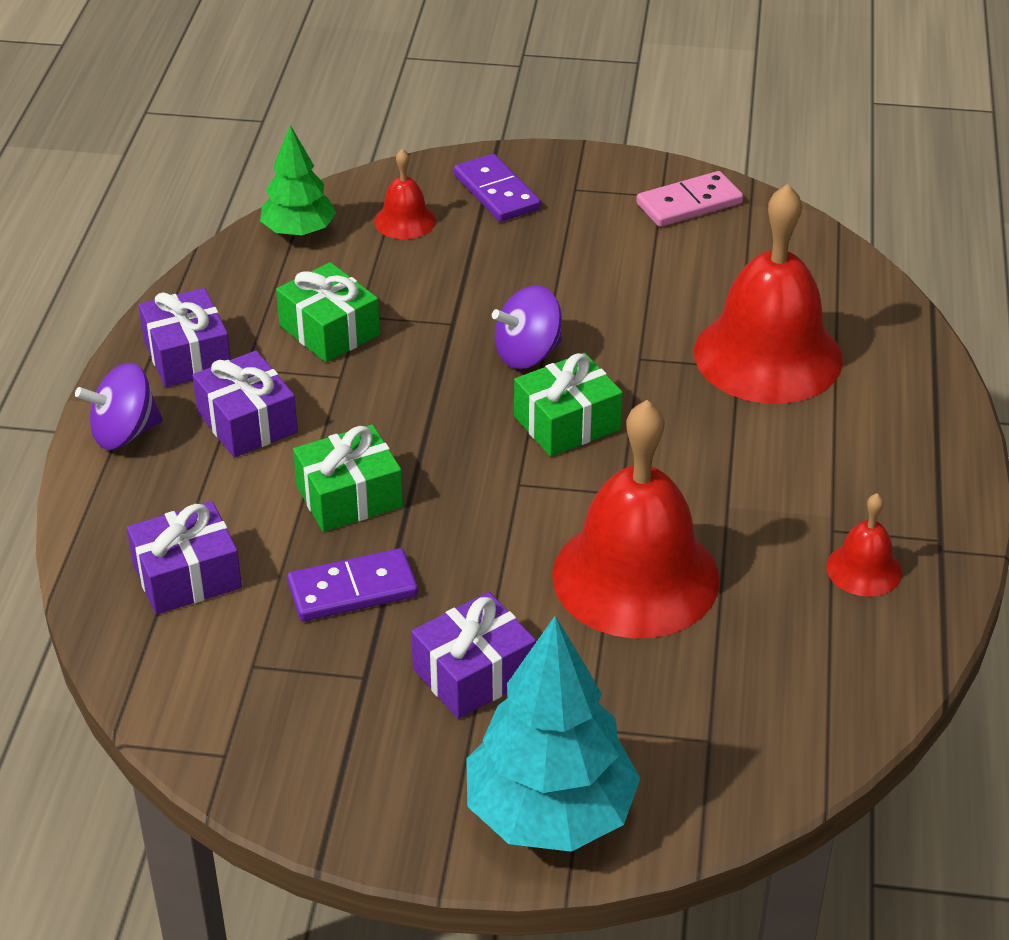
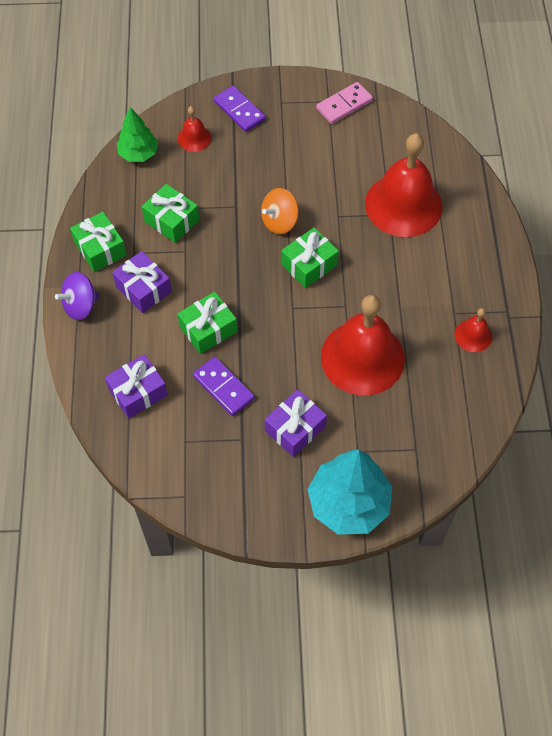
camera: 10 degrees left, 20 degrees up
purple gift [139,288,231,387] -> green gift [70,212,127,272]
purple domino [287,548,418,621] -> purple domino turned 75 degrees clockwise [193,356,255,416]
purple spinning top [492,286,562,369] -> orange spinning top [261,188,299,234]

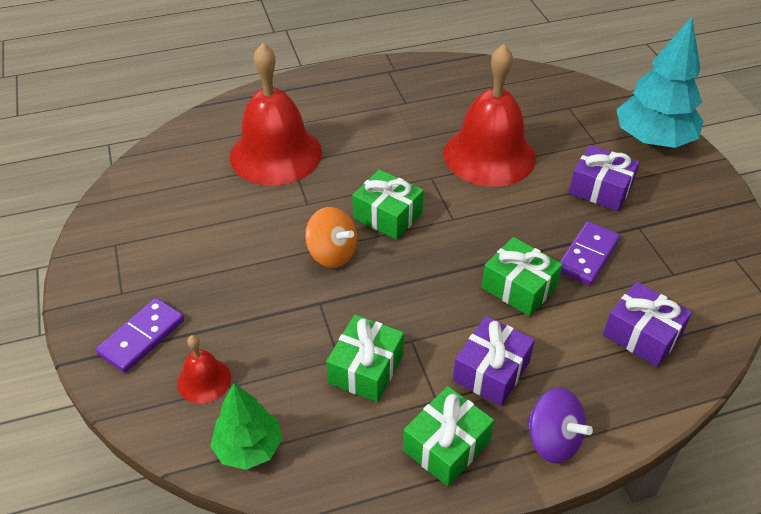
camera: 105 degrees left, 15 degrees down
pink domino [316,82,373,124] -> none
red bell [455,308,492,352] -> none

